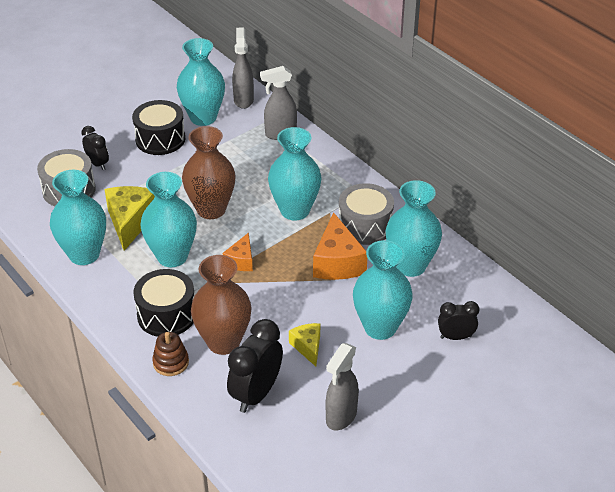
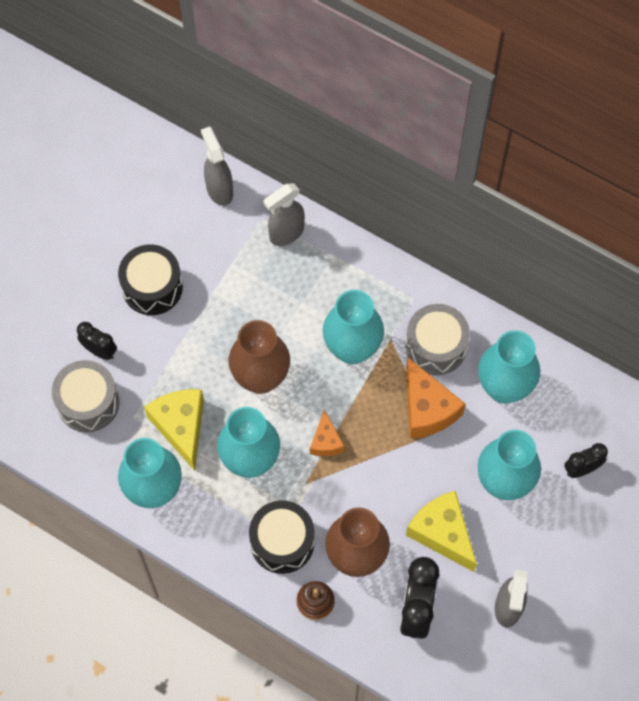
camera: 20 degrees left, 25 degrees up
turquoise vase [177,38,225,126] -> none
yellow cheese [289,323,320,366] -> yellow cheese [406,490,477,572], size x1.74

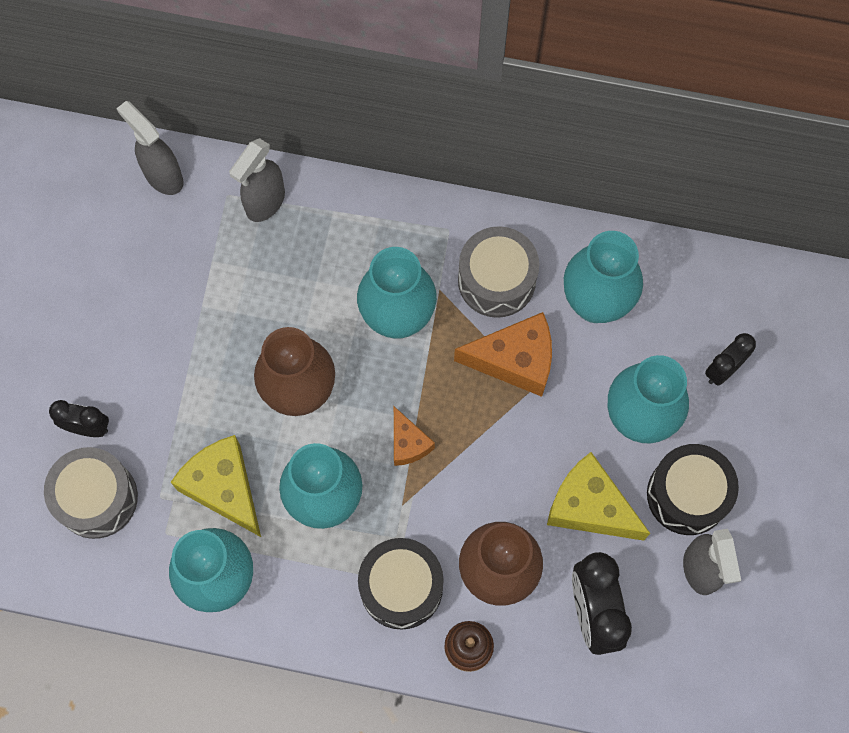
camera: 20 degrees left, 5 degrees up
black drum [118,244,183,315] -> black drum moved to [647,444,739,535]
orange cheese [406,358,465,439] -> orange cheese turned 45 degrees counterclockwise [454,312,552,397]

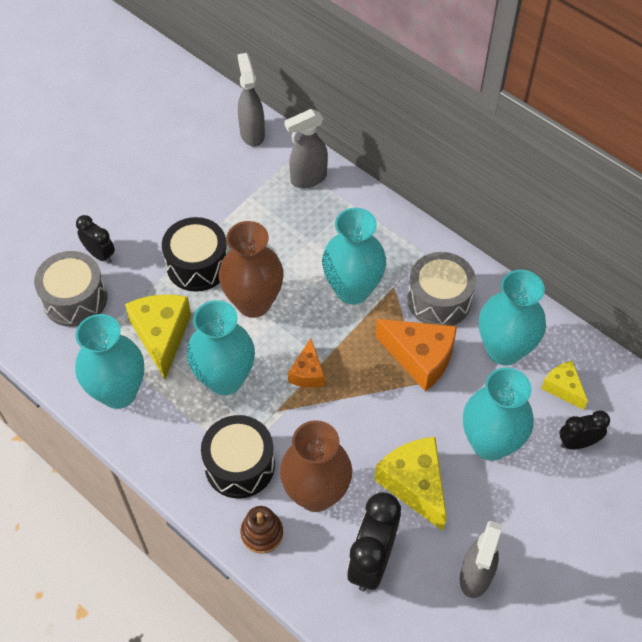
camera: 30 degrees right, 15 degrees down
black drum [647,444,739,535] -> black drum moved to [162,217,228,292]
none -> yellow cheese [541,361,588,410]

